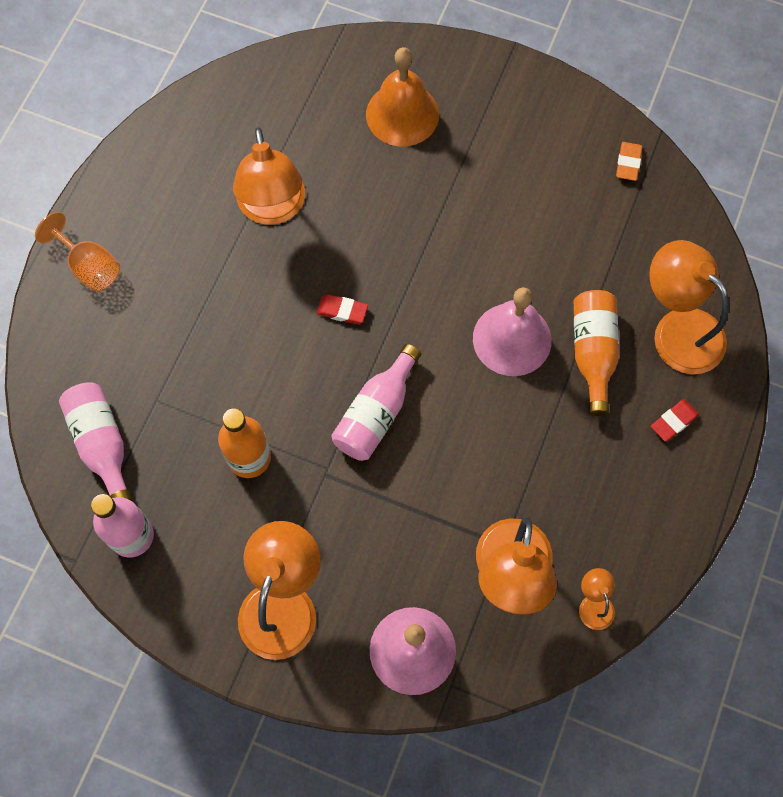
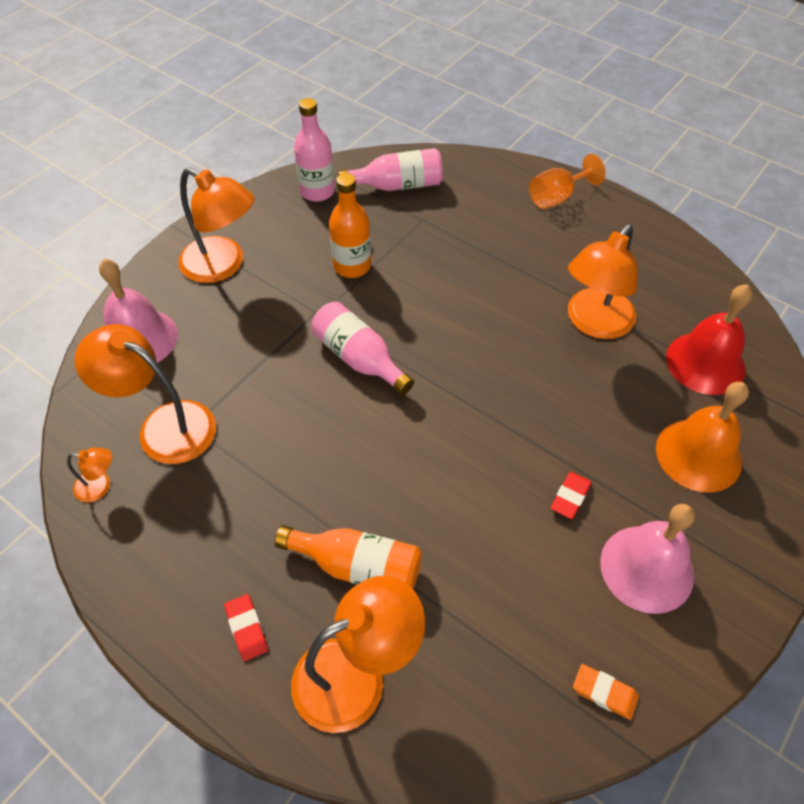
camera: 105 degrees right, 15 degrees down
orange lamp [233,127,305,225] -> orange lamp turned 60 degrees counterclockwise [568,224,638,339]
red eraser [317,294,368,324] -> red eraser moved to [551,472,592,519]
pink bell [473,287,552,376] -> pink bell moved to [600,504,695,614]
none -> red bell [666,284,753,395]

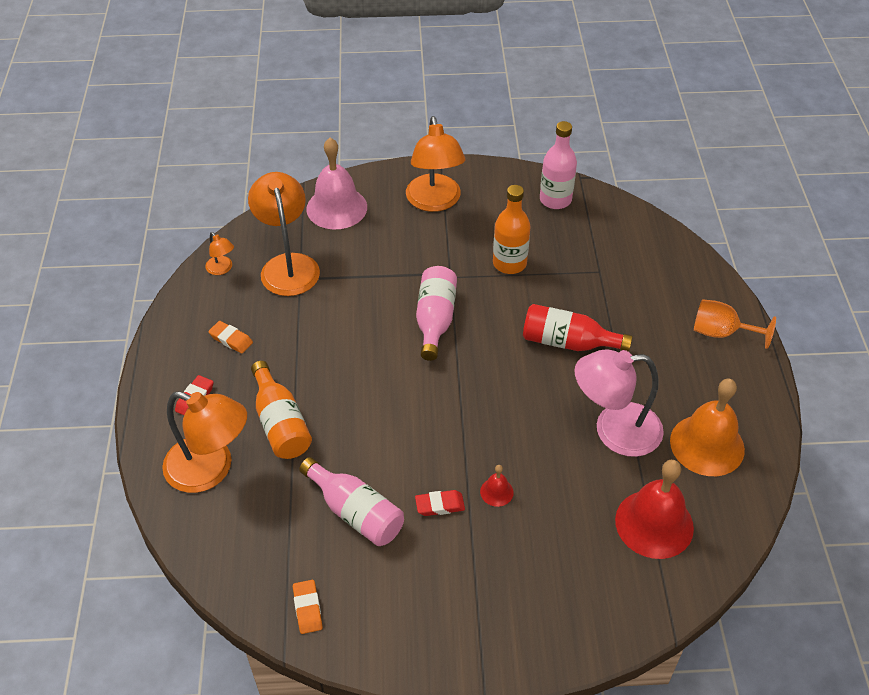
camera: 50 degrees right, 5 degrees down
pink bottle [338,148,443,191] -> pink bottle moved to [299,457,404,546]
orange lamp [568,224,638,339] -> pink lamp [574,349,664,457]
pink bell [600,504,695,614] -> none
orange bell [656,382,749,493] -> orange bell moved to [670,379,745,476]
none -> orange eraser [208,321,253,354]
none -> red bell [480,465,514,507]
none -> red bottle [523,304,632,352]

